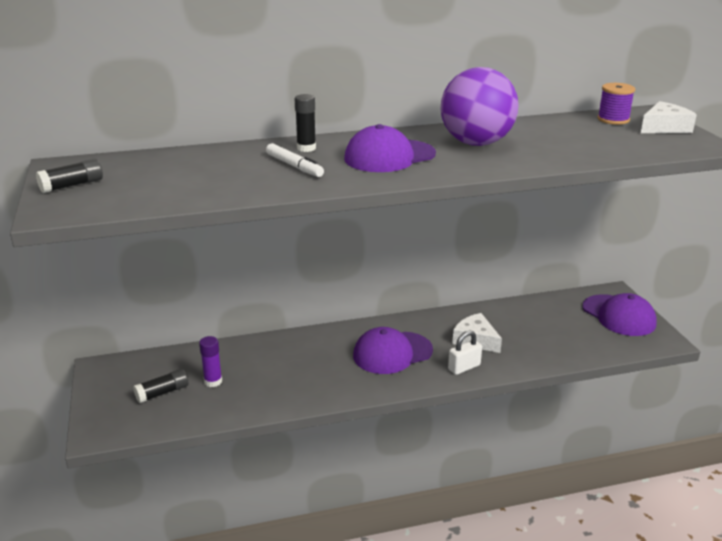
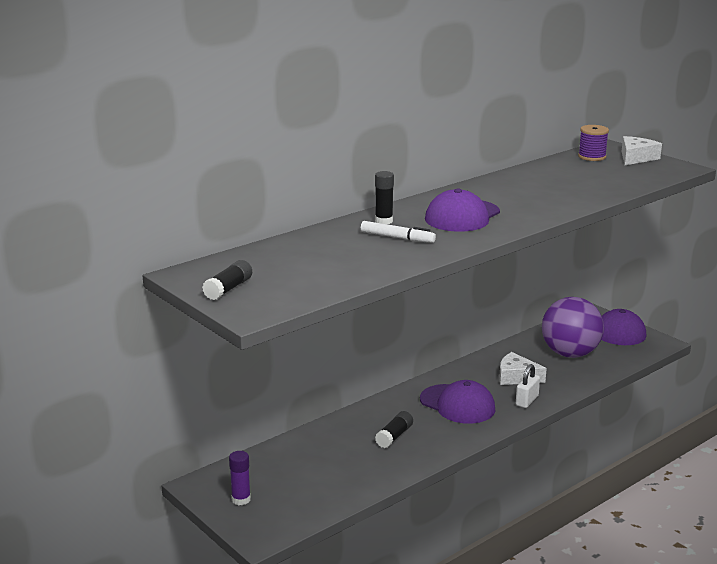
camera: 25 degrees left, 5 degrees down
black glue stick [133,369,188,403] -> black glue stick moved to [375,411,413,448]
purple glue stick [199,336,222,387] -> purple glue stick moved to [229,451,251,505]
purple cap [353,327,433,374] -> purple cap turned 90 degrees counterclockwise [420,380,495,424]
purple ball [440,67,519,146] -> purple ball moved to [542,297,604,358]

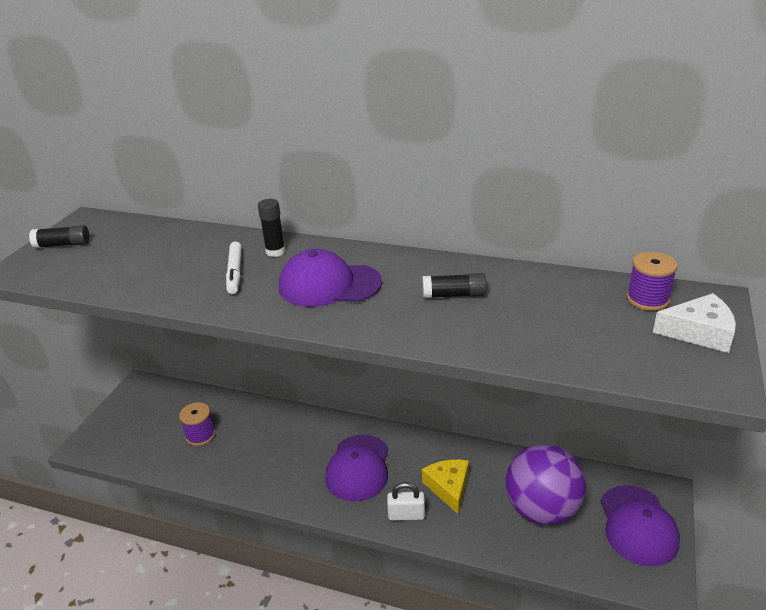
camera: 60 degrees right, 10 degrees up
purple glue stick [229,451,251,505] -> none
black glue stick [375,411,413,448] -> black glue stick moved to [423,273,487,298]
white cheese [499,352,547,385] -> yellow cheese [422,460,469,514]
none -> purple spool [179,402,215,446]

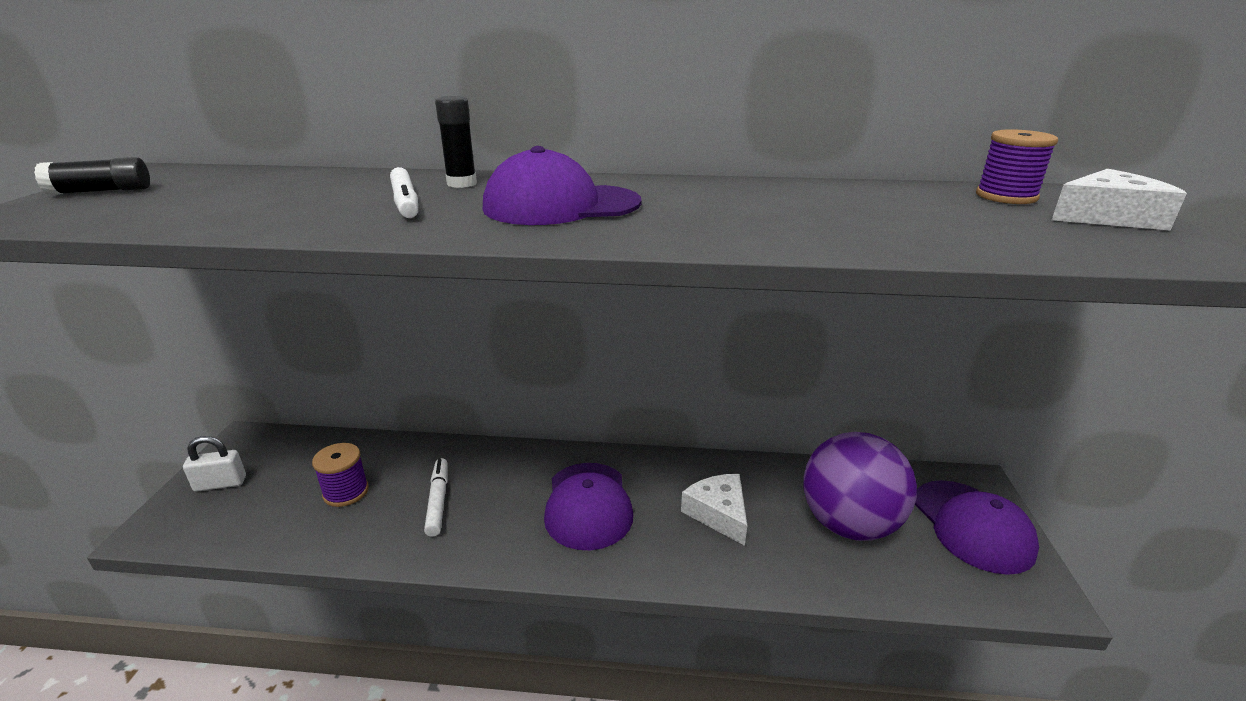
camera: 15 degrees left, 5 degrees down
white padlock [387,482,425,521] -> white padlock moved to [183,436,246,492]
yellow cheese [422,460,469,514] -> white cheese [681,474,747,546]
black glue stick [423,273,487,298] -> none
none -> white marker [424,458,448,537]

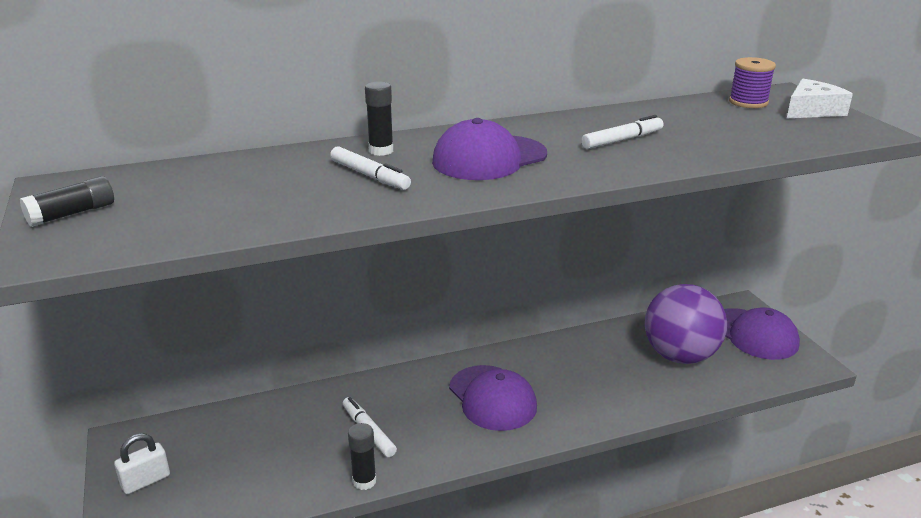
camera: 25 degrees left, 0 degrees up
purple spool [312,443,369,507] -> none
white cheese [681,474,747,546] -> none
none -> black glue stick [348,423,376,490]
none -> white marker [581,115,663,149]

